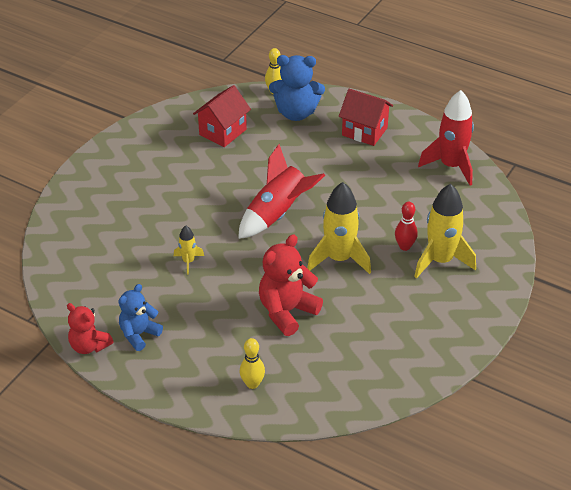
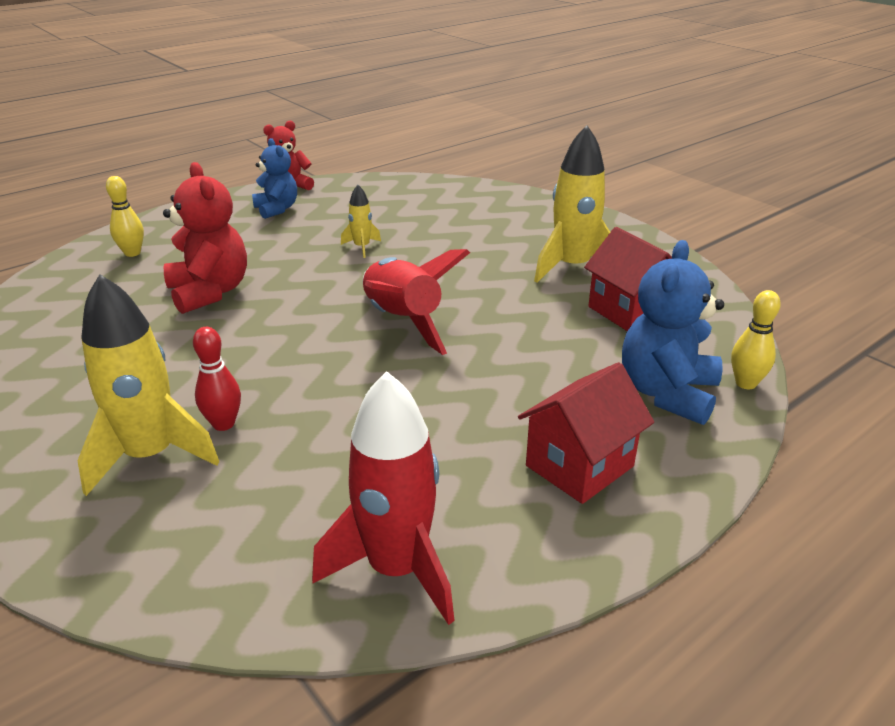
camera: 110 degrees right, 10 degrees down
yellow rocket [307,182,371,274] -> yellow rocket moved to [534,125,610,283]

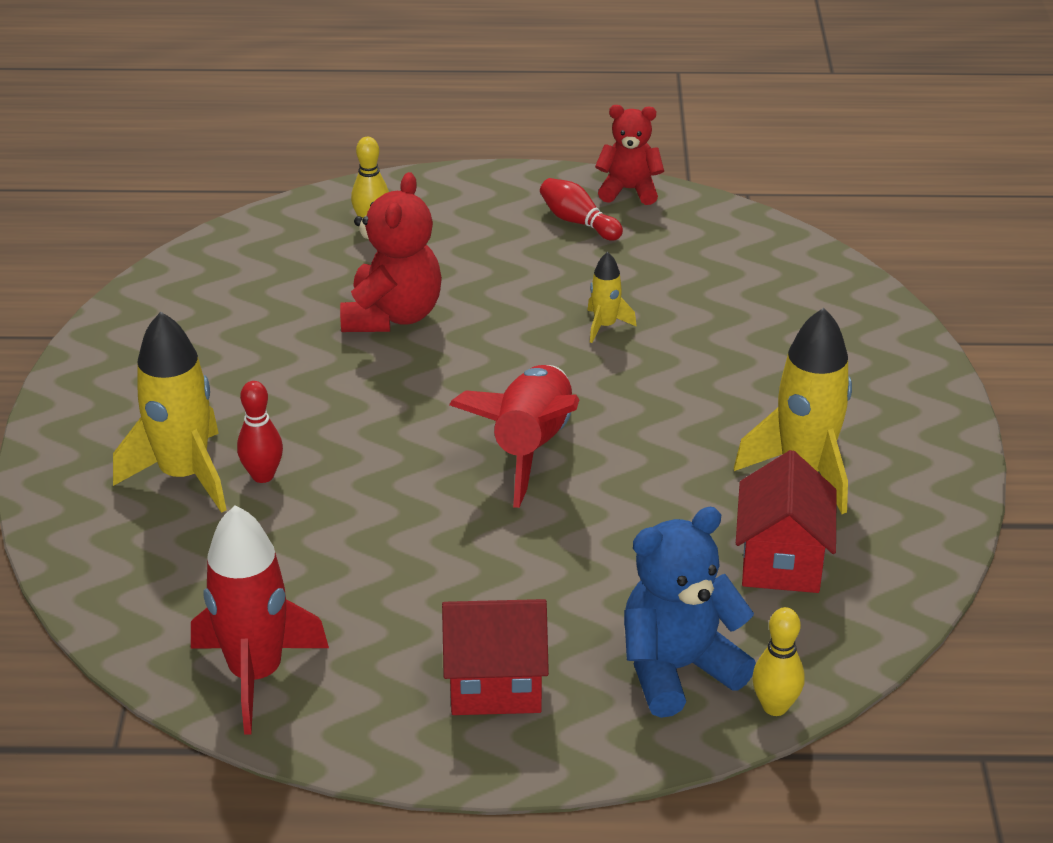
camera: 40 degrees right, 5 degrees up
blue teddy bear [252,138,297,219] -> red bowling pin [540,178,623,241]

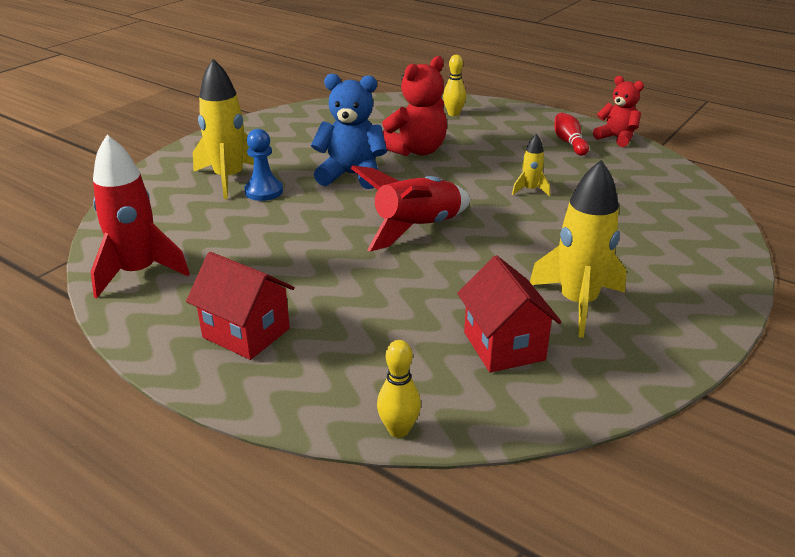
camera: 35 degrees right, 5 degrees down
red bowling pin [237,381,283,483] -> blue pawn [244,129,283,201]
blue teddy bear [624,507,756,718] -> blue teddy bear moved to [311,74,387,189]
red house [736,450,837,593] -> red house turned 60 degrees counterclockwise [457,255,561,373]

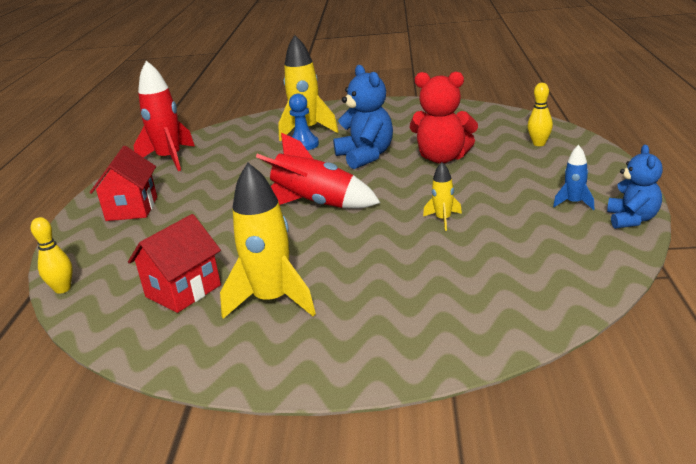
camera: 60 degrees right, 5 degrees down
red bowling pin [554,113,589,156] -> blue rocket [553,145,594,210]
red teddy bear [593,76,644,147] -> blue teddy bear [607,145,663,229]

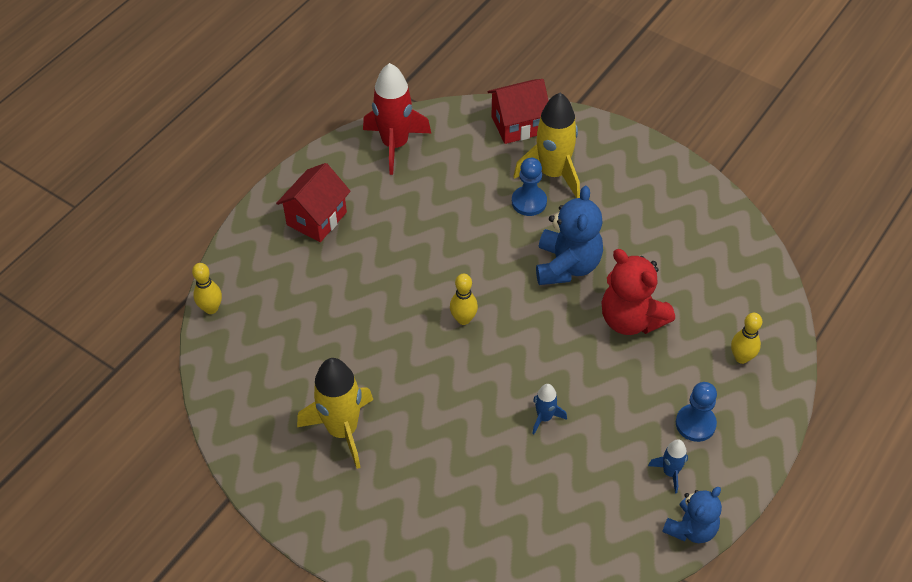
camera: 30 degrees right, 25 degrees up
red house [128,214,221,313] -> red house moved to [487,79,549,144]
red rocket [256,132,380,208] -> yellow bowling pin [450,274,478,325]
yellow rocket [423,162,462,231] -> blue rocket [532,384,567,435]
none -> blue pawn [676,382,717,442]

